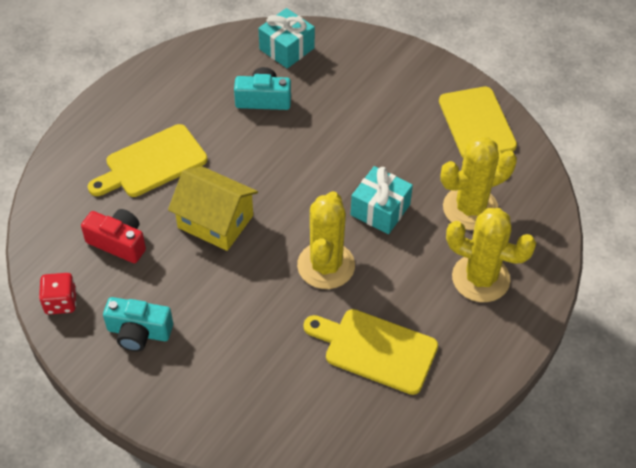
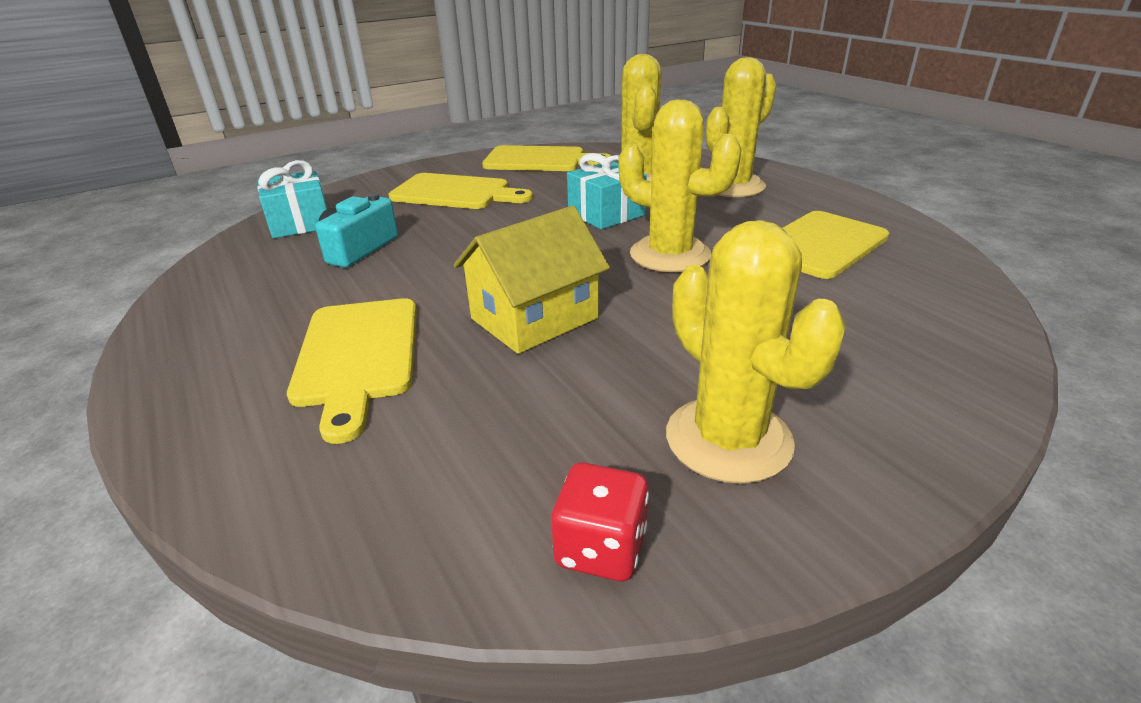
camera: 65 degrees left, 20 degrees down
red camera [81,209,146,263] -> none
turquoise camera [103,297,173,352] -> yellow cactus [666,220,845,484]
none -> yellow cutting board [388,173,533,209]

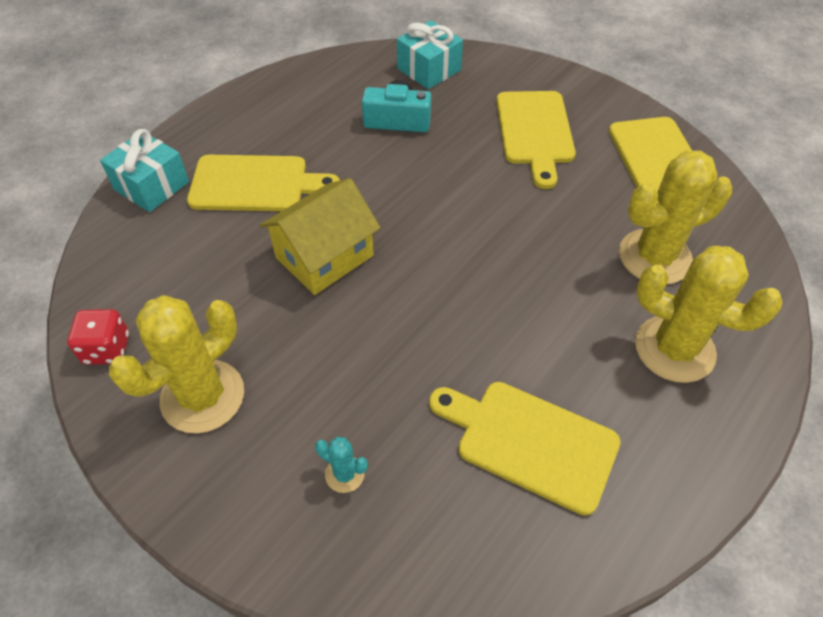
camera: 70 degrees right, 20 degrees up
yellow cutting board [287,298,417,444] -> yellow cutting board turned 150 degrees counterclockwise [187,155,340,211]
yellow house [454,205,610,354] -> yellow house turned 75 degrees counterclockwise [260,178,380,295]
turquoise gift [567,153,647,229] -> turquoise gift moved to [100,129,189,212]
yellow cactus [619,100,742,272] -> none
none -> turquoise cactus [315,437,368,493]

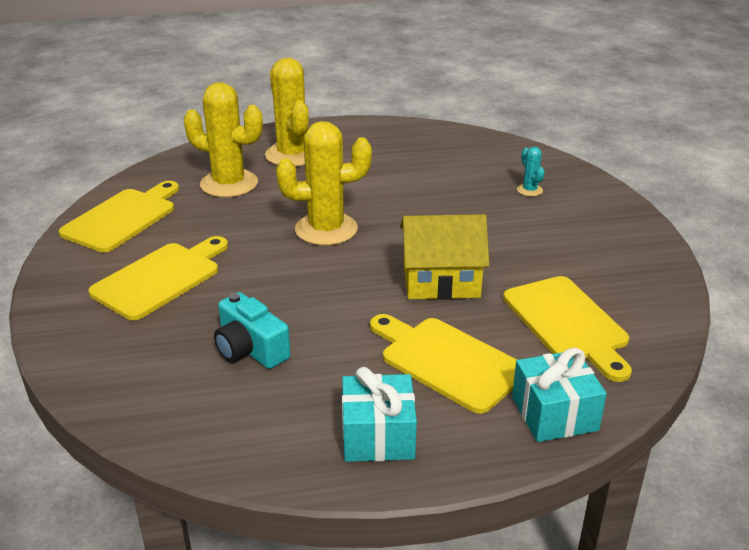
camera: 140 degrees left, 20 degrees down
red dice [67,309,129,365] -> none
yellow cactus [109,295,244,433] -> yellow cactus moved to [276,121,372,246]
turquoise gift [397,20,463,89] -> turquoise gift moved to [342,367,417,462]
yellow cutting board [429,382,621,516] -> yellow cutting board moved to [503,276,632,382]

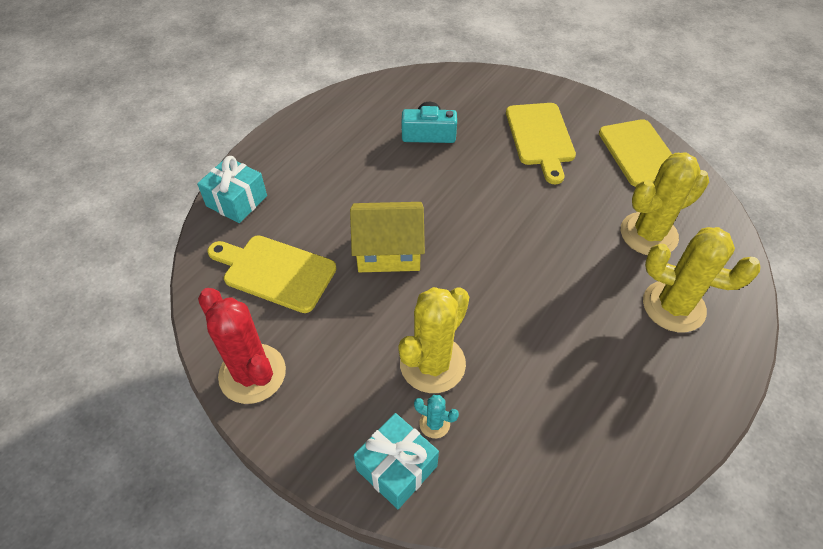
camera: 135 degrees right, 20 degrees up
yellow cactus [276,121,372,246] -> yellow cactus moved to [398,287,469,393]
turquoise gift [342,367,417,462] -> turquoise gift moved to [354,413,439,509]
yellow cutting board [370,314,517,414] -> none
yellow house [400,214,489,300] -> yellow house turned 45 degrees clockwise [350,202,425,272]
none -> red cactus [198,288,286,404]

